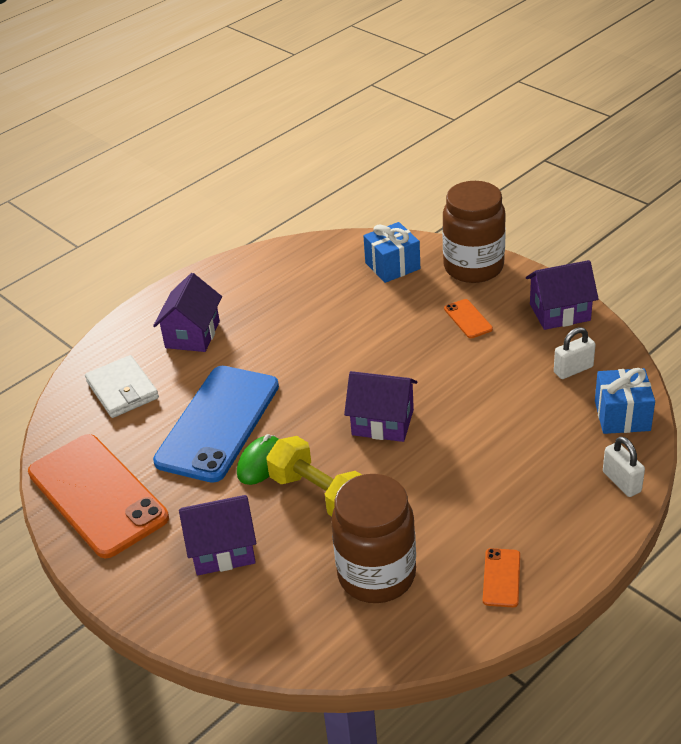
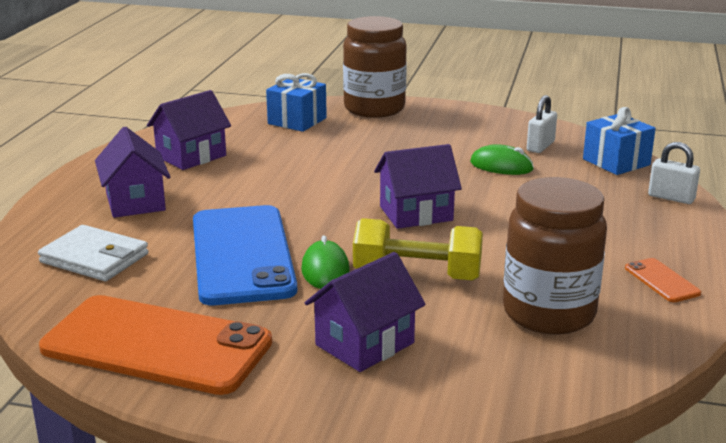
camera: 35 degrees left, 15 degrees down
orange phone [444,299,493,338] -> none
purple house [526,260,599,330] -> purple house moved to [147,90,231,170]
none -> green mouse [470,144,534,175]

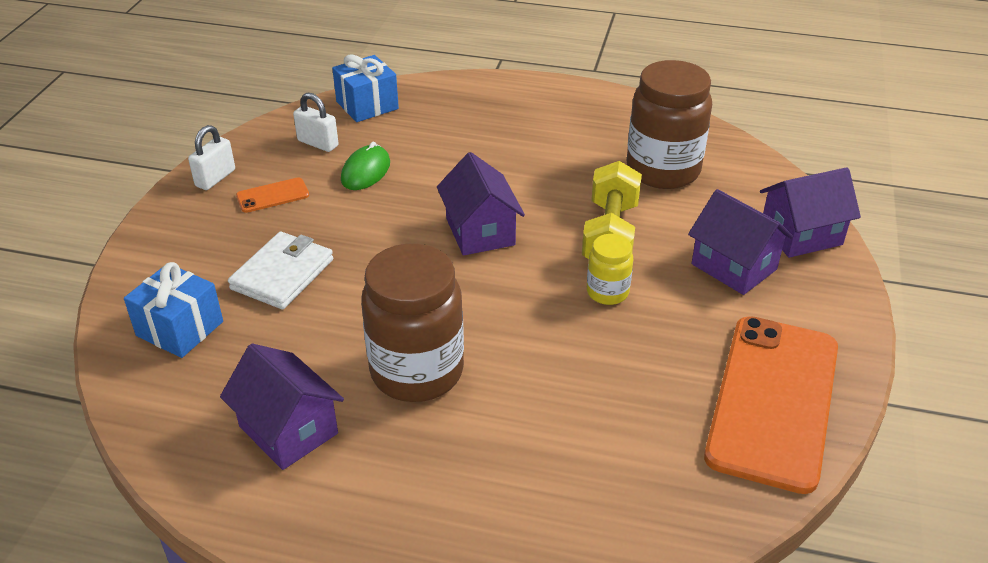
camera: 90 degrees left, 15 degrees up
white wallet [38,225,148,281] -> white wallet moved to [228,232,333,309]
purple house [95,127,170,218] -> purple house moved to [760,167,861,258]
blue phone [193,205,297,305] -> none
green mouse [301,235,349,289] -> yellow jar [587,234,633,305]
brown jar [343,16,407,118] -> brown jar moved to [361,244,464,402]
orange phone [625,258,701,302] -> orange phone moved to [236,177,309,213]
white padlock [648,142,700,204] -> white padlock moved to [188,125,235,190]

